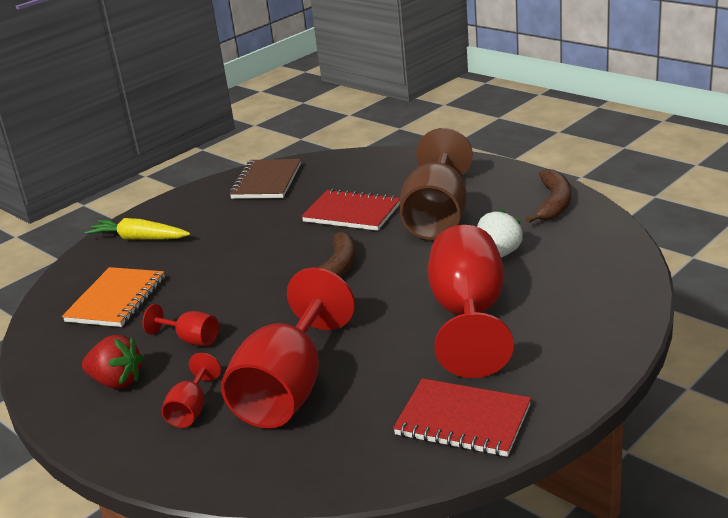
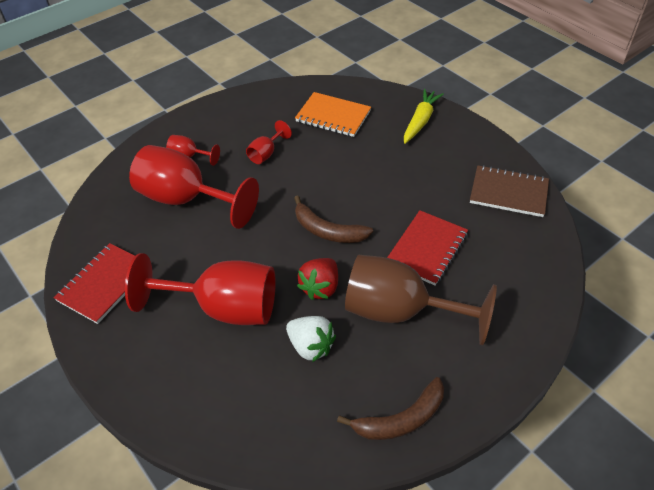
camera: 95 degrees right, 20 degrees up
red strawberry [82,334,143,389] -> red strawberry moved to [297,258,338,300]
brown banana [526,169,571,223] -> brown banana turned 45 degrees counterclockwise [337,377,444,440]

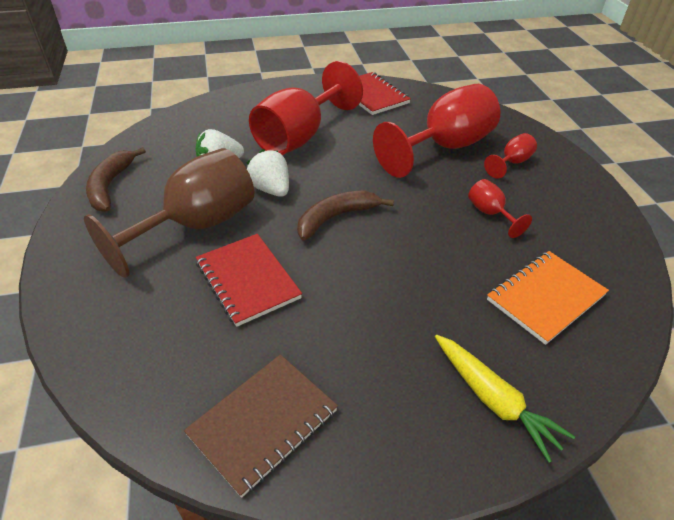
camera: 115 degrees right, 5 degrees down
red strawberry [297,258,338,300] -> white strawberry [246,149,289,197]

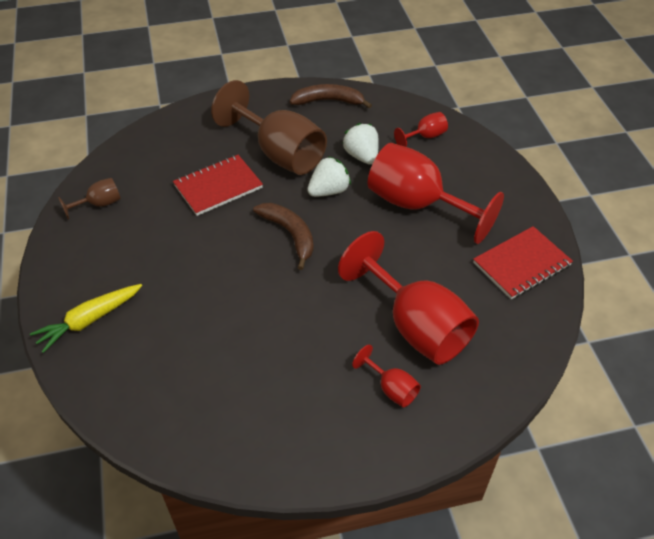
camera: 90 degrees right, 5 degrees up
brown notebook [184,354,338,498] -> brown goblet [58,178,121,220]
red goblet [468,179,532,238] -> red goblet moved to [394,112,448,147]
orange notebook [487,251,609,345] -> none

